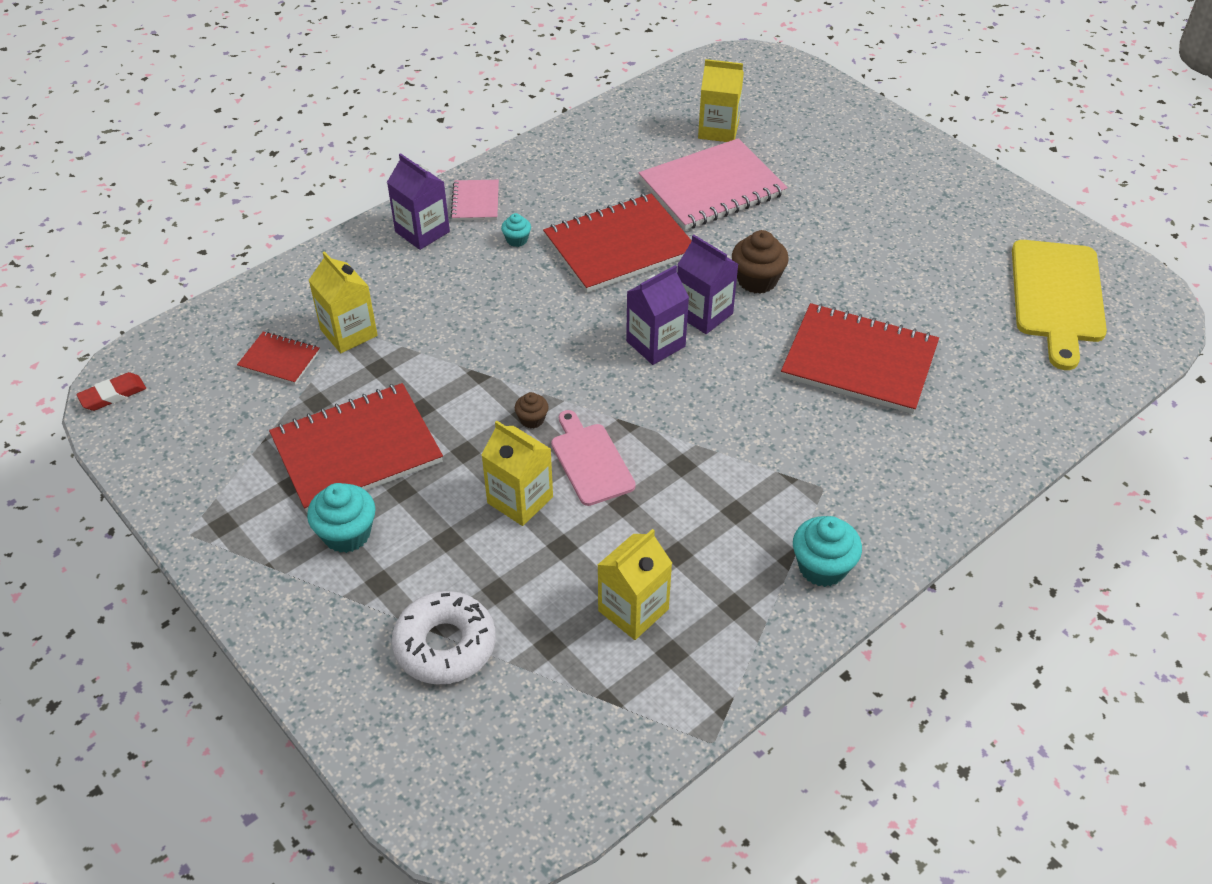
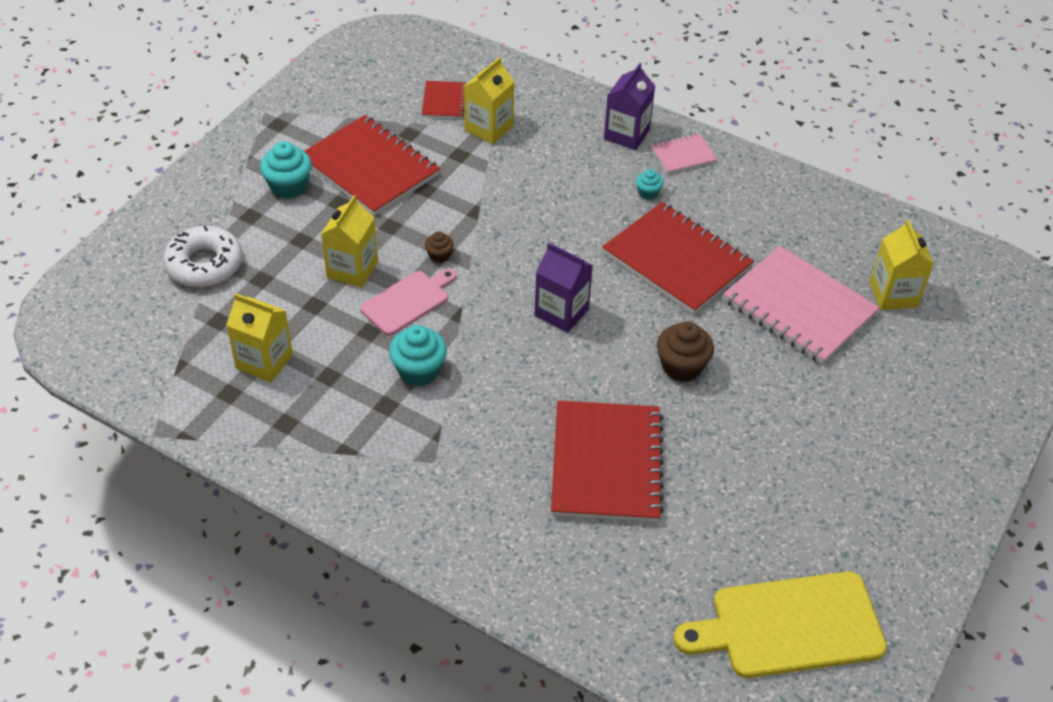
camera: 70 degrees right, 0 degrees up
red eraser [76,372,146,411] -> none
purple carton [677,235,738,334] -> none
turquoise cupcake [793,516,862,587] -> turquoise cupcake moved to [389,325,447,386]

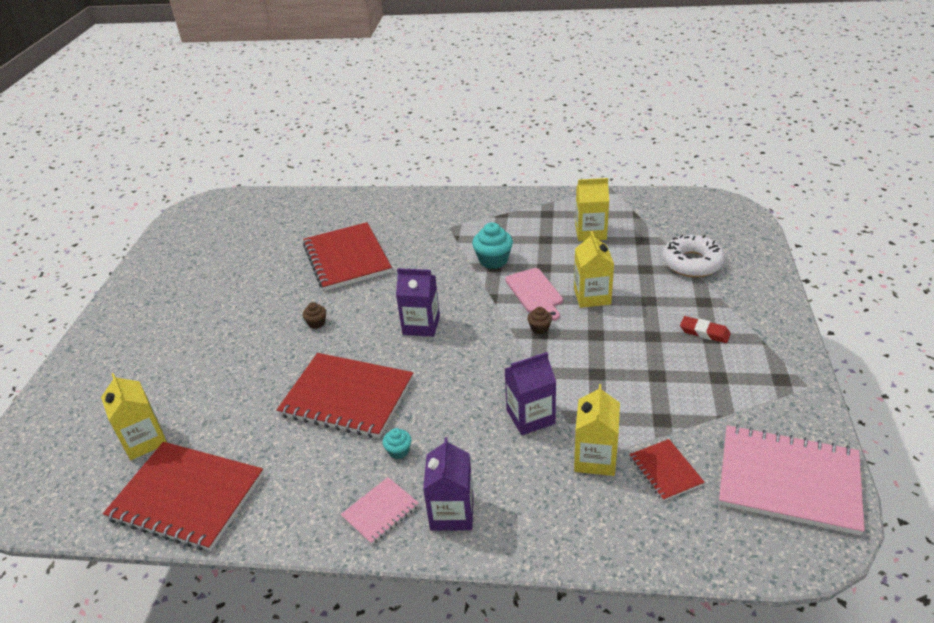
camera: 160 degrees right, 10 degrees down
turquoise cupcake [260,141,312,199] -> red eraser [680,316,731,343]
red notebook [304,115,440,216] -> red notebook moved to [103,442,264,551]
pink cutting board [360,269,457,335] -> pink cutting board turned 45 degrees counterclockwise [505,268,563,321]
brown cupcake [657,321,714,382] -> brown cupcake [302,302,326,329], size x0.55
yellow cutting board [674,571,887,678] -> none
pink notebook [723,246,880,364] -> pink notebook moved to [719,425,865,536]
none -> purple carton [505,352,556,435]

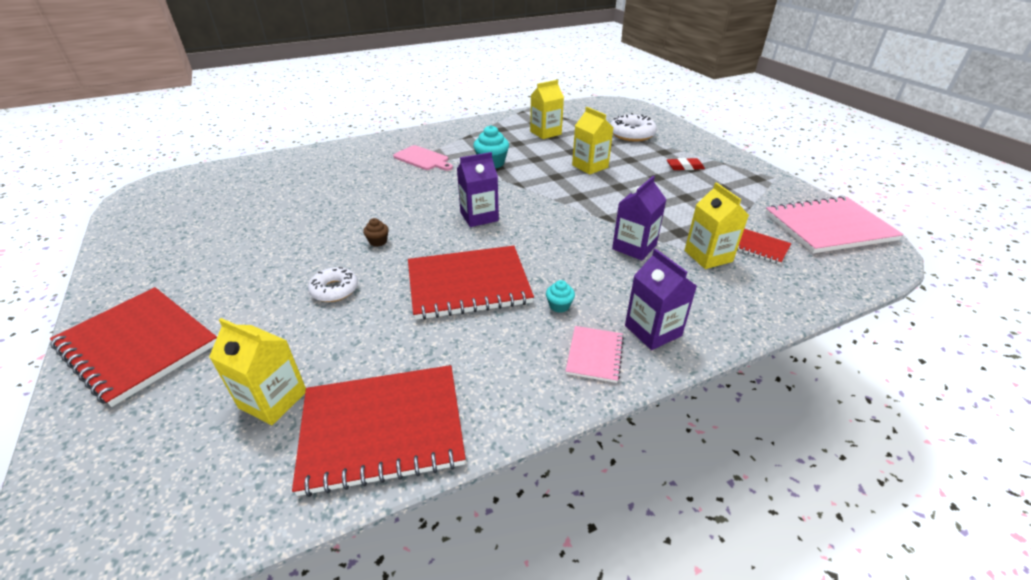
camera: 35 degrees left, 0 degrees up
red notebook [303,222,392,291] -> red notebook moved to [50,287,217,407]
pink cutting board [505,268,563,321] -> pink cutting board moved to [393,145,453,171]
brown cupcake [527,307,552,334] -> none
none -> white donut [308,267,358,302]

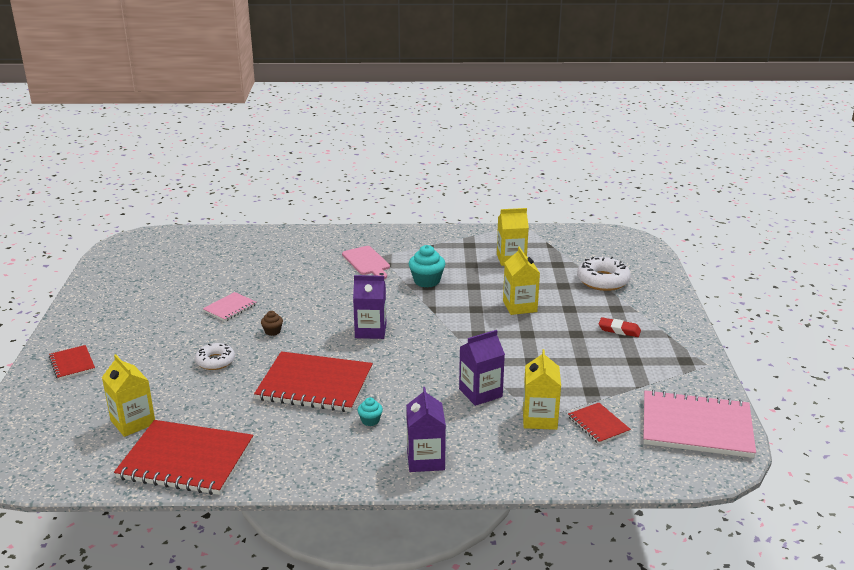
camera: 25 degrees right, 10 degrees down
red notebook [50,287,217,407] -> red notebook [49,345,95,380], size x0.49
pink notebook [566,326,624,383] -> pink notebook moved to [203,292,257,321]

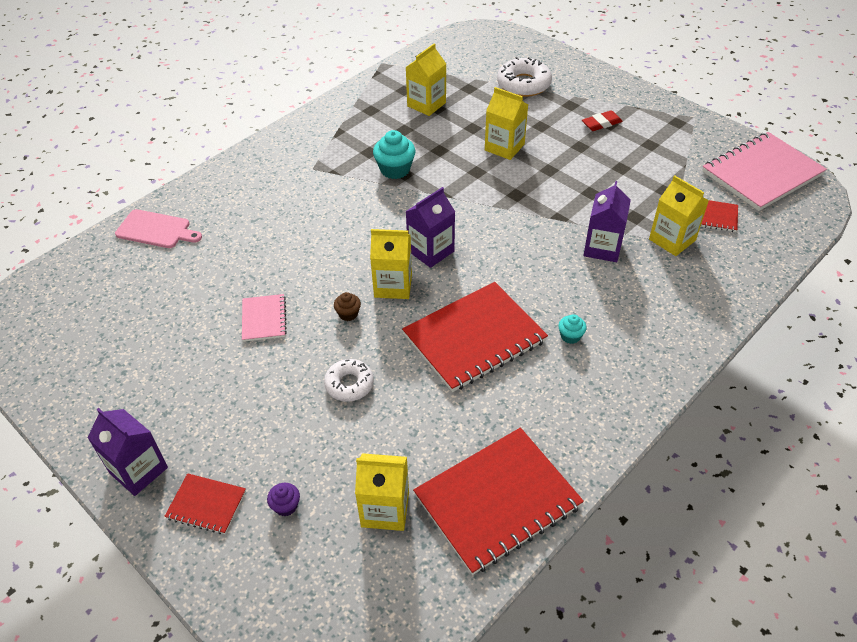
camera: 45 degrees left, 20 degrees up
pink cutting board [342,246,390,279] -> pink cutting board moved to [115,209,202,248]
purple carton [406,387,446,472] -> purple carton moved to [87,408,168,496]
none -> purple cupcake [267,483,300,516]
none -> yellow carton [370,229,412,299]

